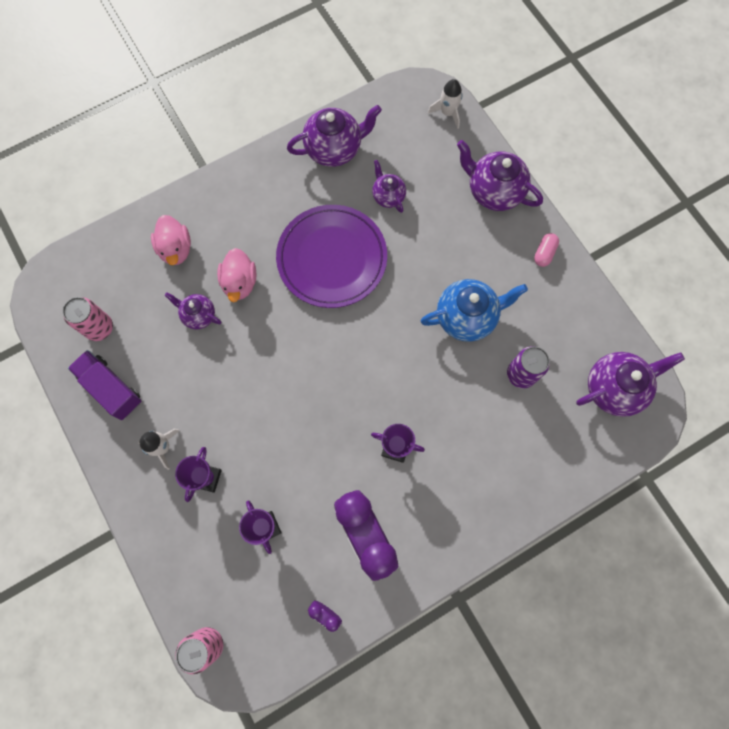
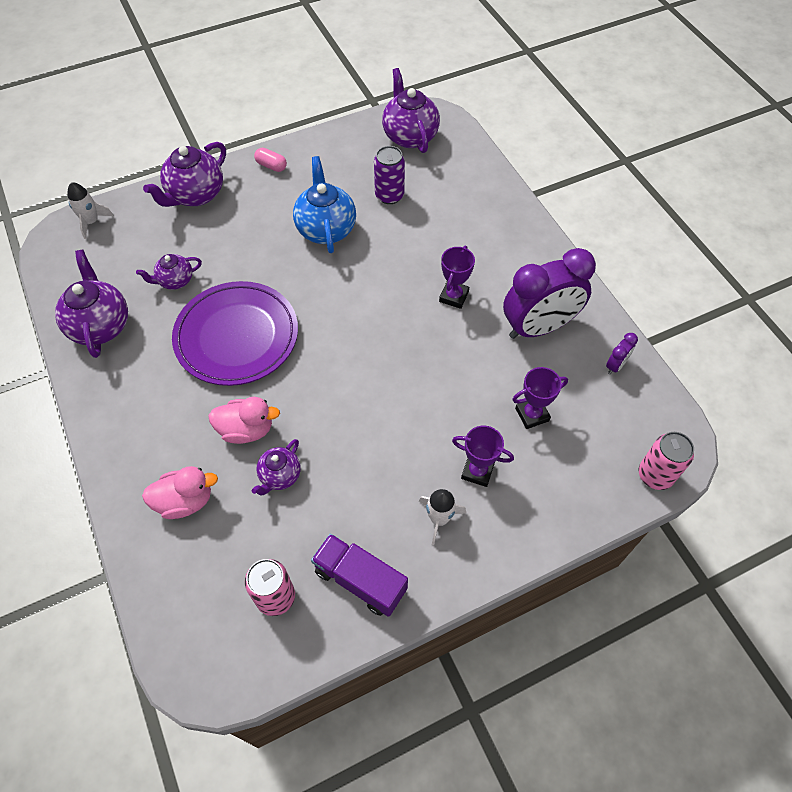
camera: 85 degrees left, 15 degrees down
purple truck [68,350,142,420] -> purple truck turned 75 degrees clockwise [311,534,408,617]

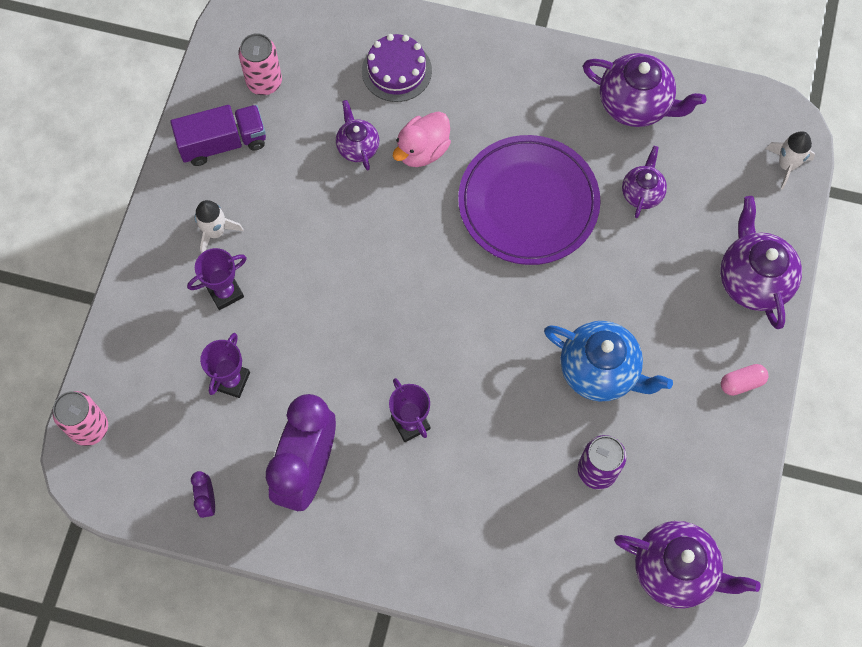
camera: 130 degrees right, 10 degrees up
pink duck [142,466,218,519] -> purple cake [362,34,432,102]

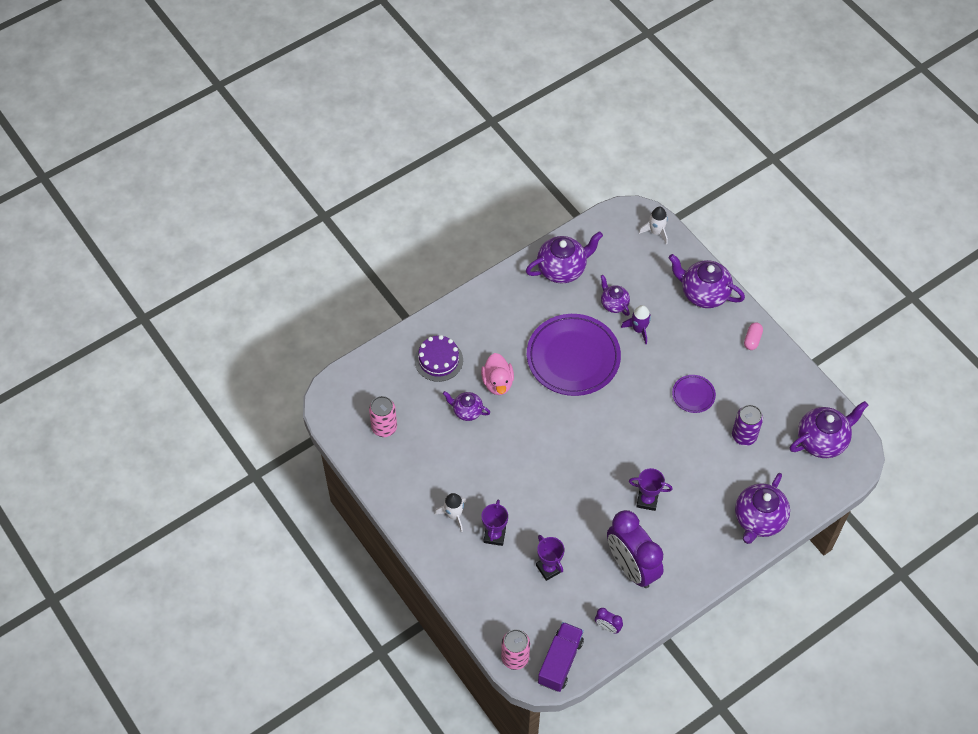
camera: 50 degrees left, 10 degrees down
purple truck [170,105,266,166] -> purple truck moved to [538,622,584,692]
blue teapot [544,321,673,401] -> purple plate [672,375,716,413]
none -> purple rocket [621,305,651,344]
none -> purple teapot [735,473,790,544]

